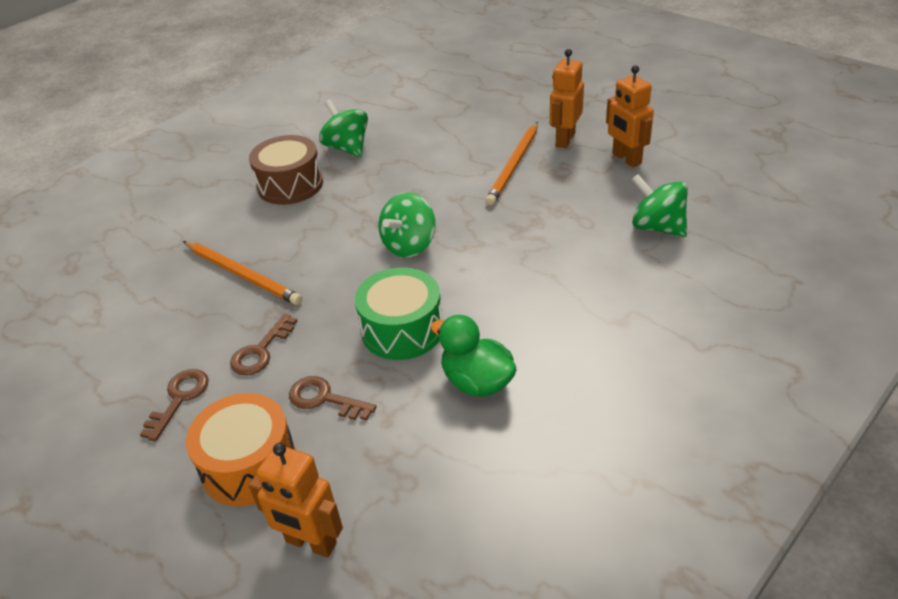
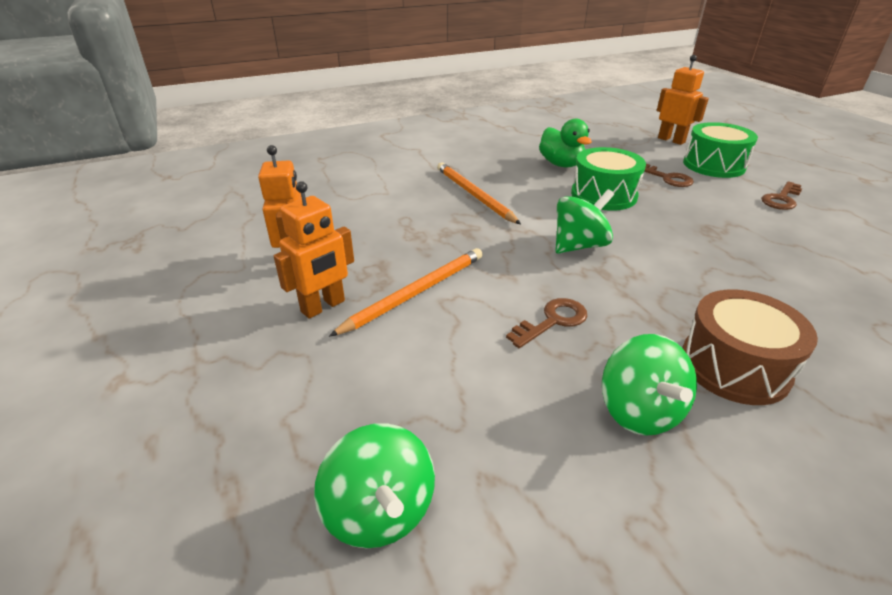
camera: 160 degrees left, 5 degrees down
orange pencil [183,241,302,305] -> orange pencil moved to [437,162,521,224]
orange drum [186,393,296,506] -> green drum [683,122,758,178]
brown key [230,314,297,375] -> brown key moved to [506,298,587,348]
green spinning top [632,174,688,237] -> green spinning top moved to [314,423,435,549]

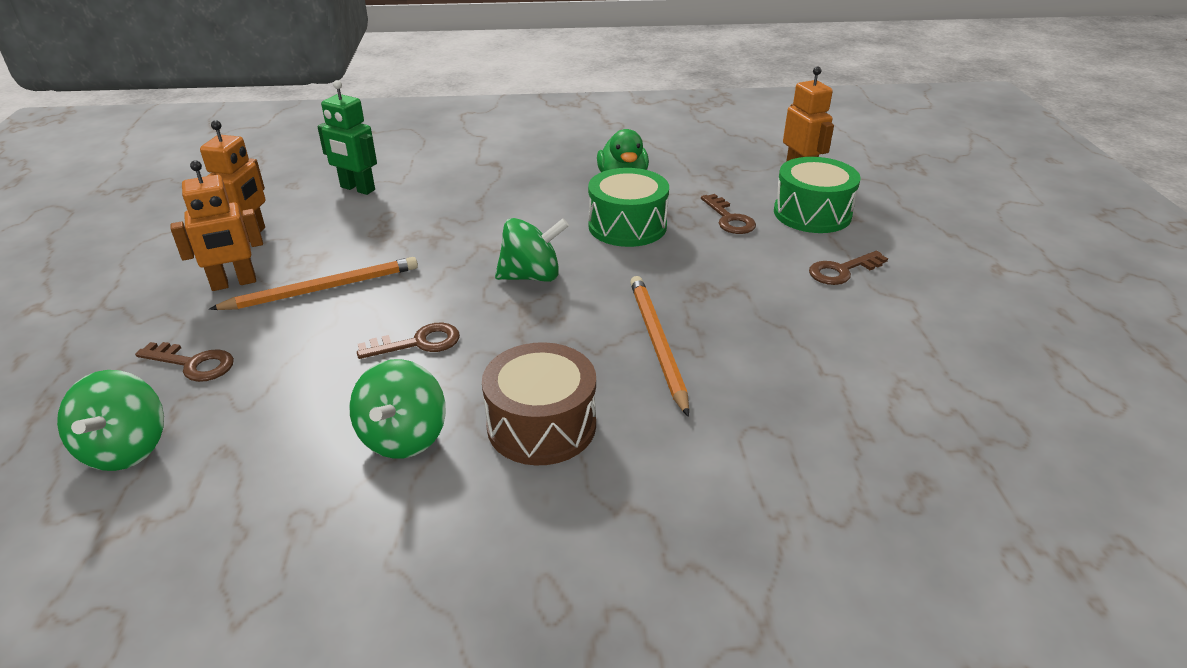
camera: 20 degrees right, 0 degrees up
orange pencil [437,162,521,224] -> orange pencil moved to [630,276,689,417]
none -> brown key [135,342,234,382]
none -> green robot [317,80,377,195]

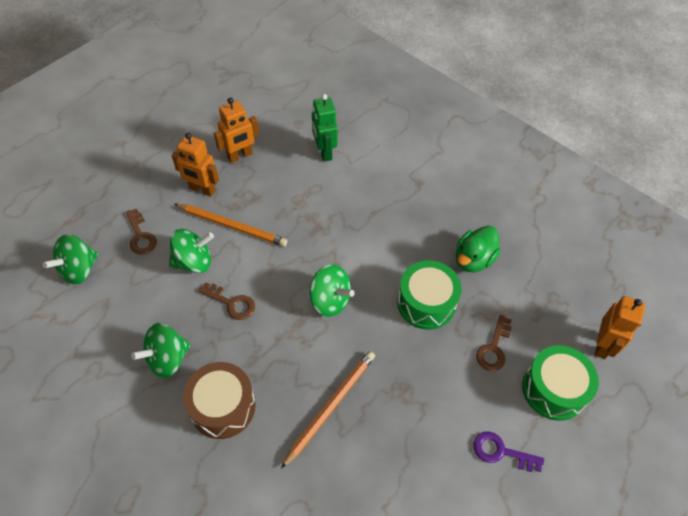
camera: 45 degrees right, 20 degrees up
brown key [809,251,888,285] -> purple key [473,431,544,472]
none -> green spinning top [169,229,214,273]

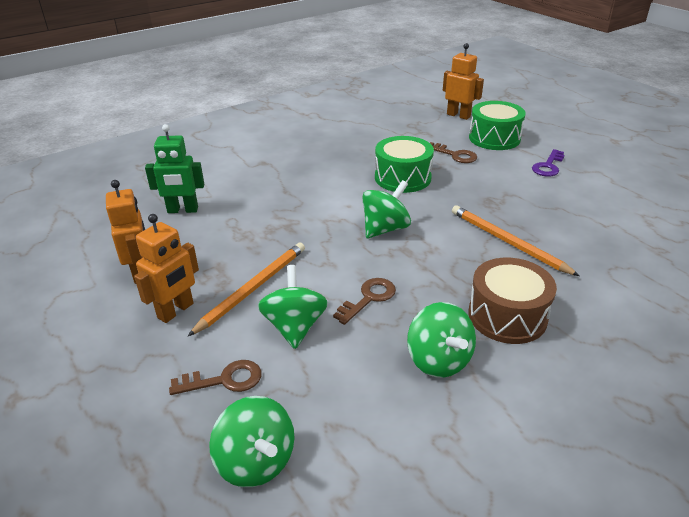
camera: 75 degrees left, 20 degrees down
green duck [456,226,501,272] -> none

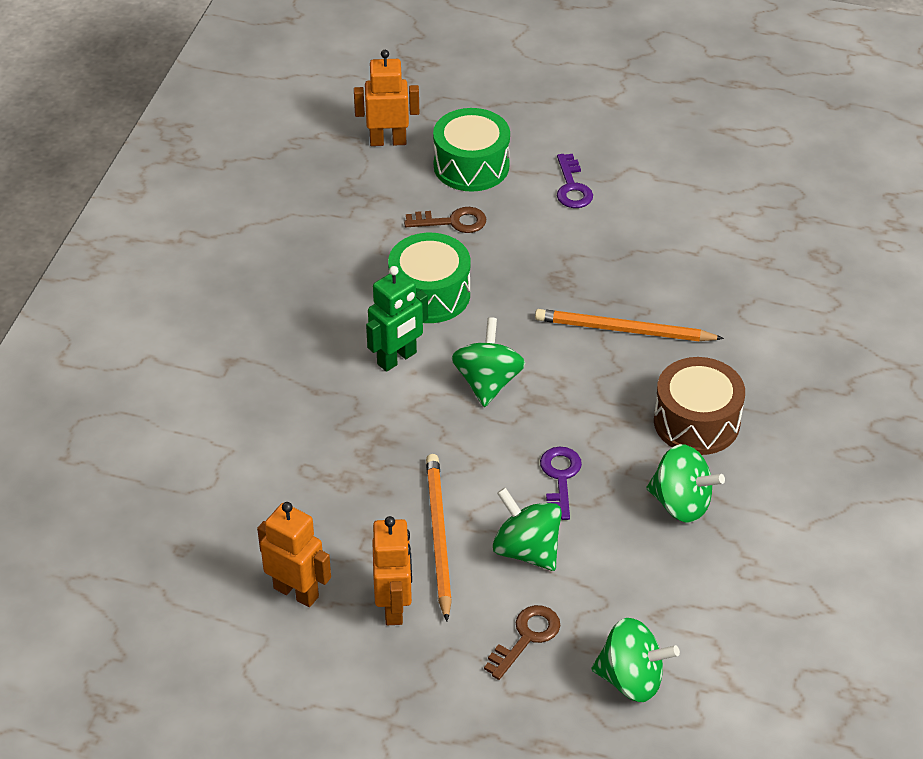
camera: 40 degrees left, 10 degrees up
green robot [145,124,204,213] -> green robot moved to [366,266,428,372]
brown key [333,278,396,325] -> purple key [540,446,582,520]

